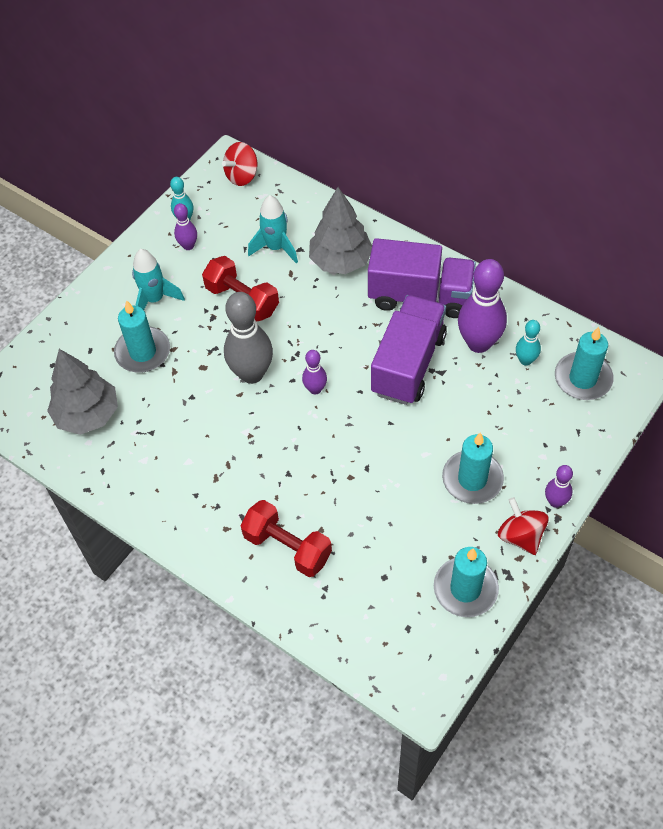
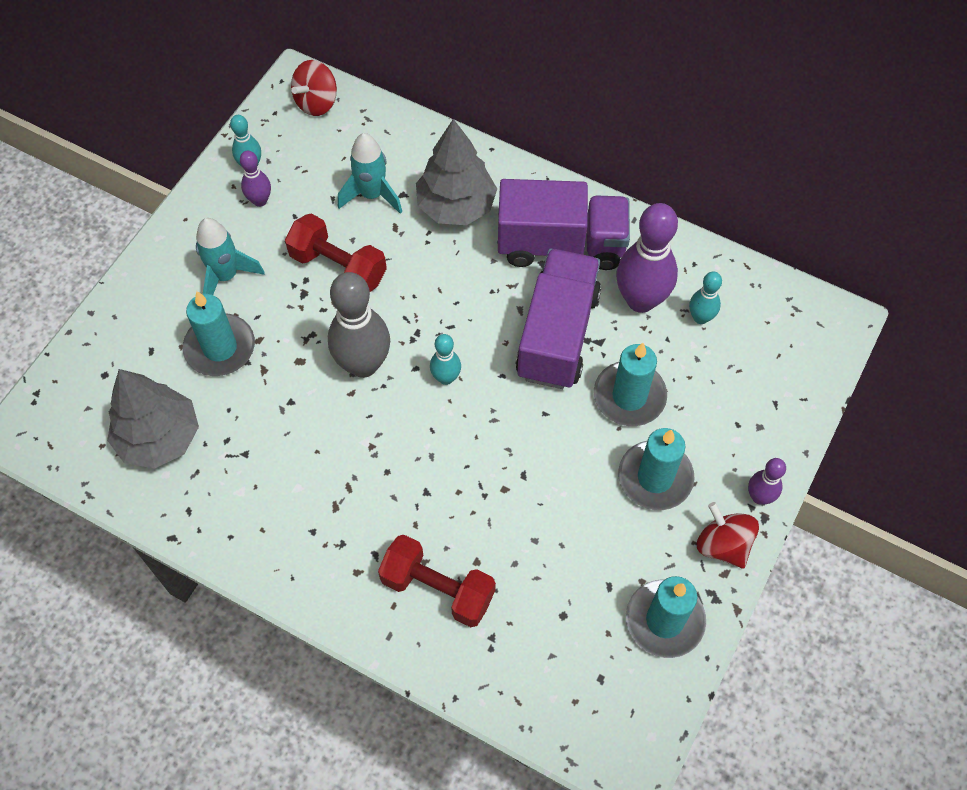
camera: 10 degrees left, 5 degrees up
purple bowling pin [302,350,327,395] -> turquoise bowling pin [430,334,461,385]
turquoise candle [555,327,614,400] -> turquoise candle moved to [594,343,667,426]

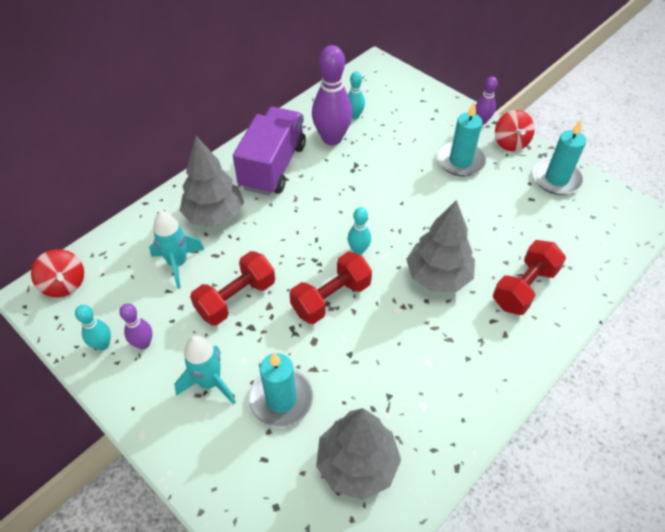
camera: 75 degrees left, 10 degrees down
grey bowling pin [328,272,390,378] -> red dumbbell [289,252,372,324]
purple truck [516,249,601,389] -> none
turquoise candle [594,343,667,426] -> none
red spinning top [697,502,759,569] -> red spinning top turned 75 degrees counterclockwise [495,110,535,151]
none -> grey tree [406,200,475,292]

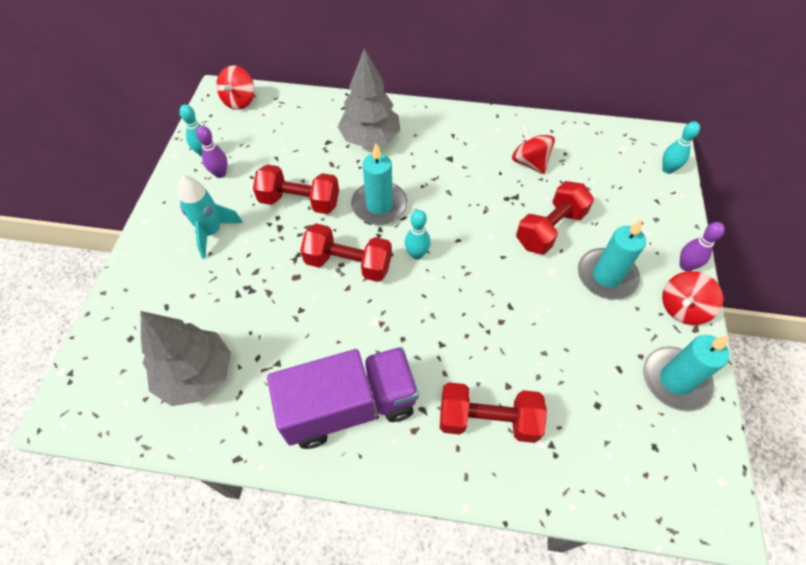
camera: 55 degrees right, 5 degrees up
turquoise rocket [149,211,205,289] -> none
purple truck [233,107,306,196] -> purple truck moved to [267,347,419,449]
turquoise candle [248,353,313,428] -> turquoise candle moved to [351,143,407,225]
purple bowling pin [312,45,353,145] -> red spinning top [512,124,555,174]
turquoise bowling pin [348,71,365,119] -> turquoise bowling pin moved to [662,121,700,174]
grey tree [406,200,475,292] -> none
none -> red dumbbell [516,181,594,255]

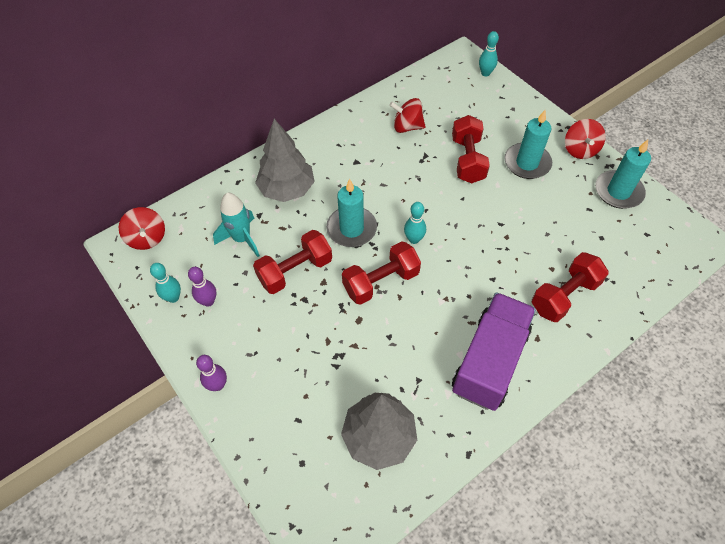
camera: 45 degrees left, 0 degrees up
turquoise rocket [178,175,243,259] -> turquoise rocket moved to [213,193,260,257]
purple bowling pin [680,222,725,271] -> purple bowling pin moved to [196,355,227,391]

